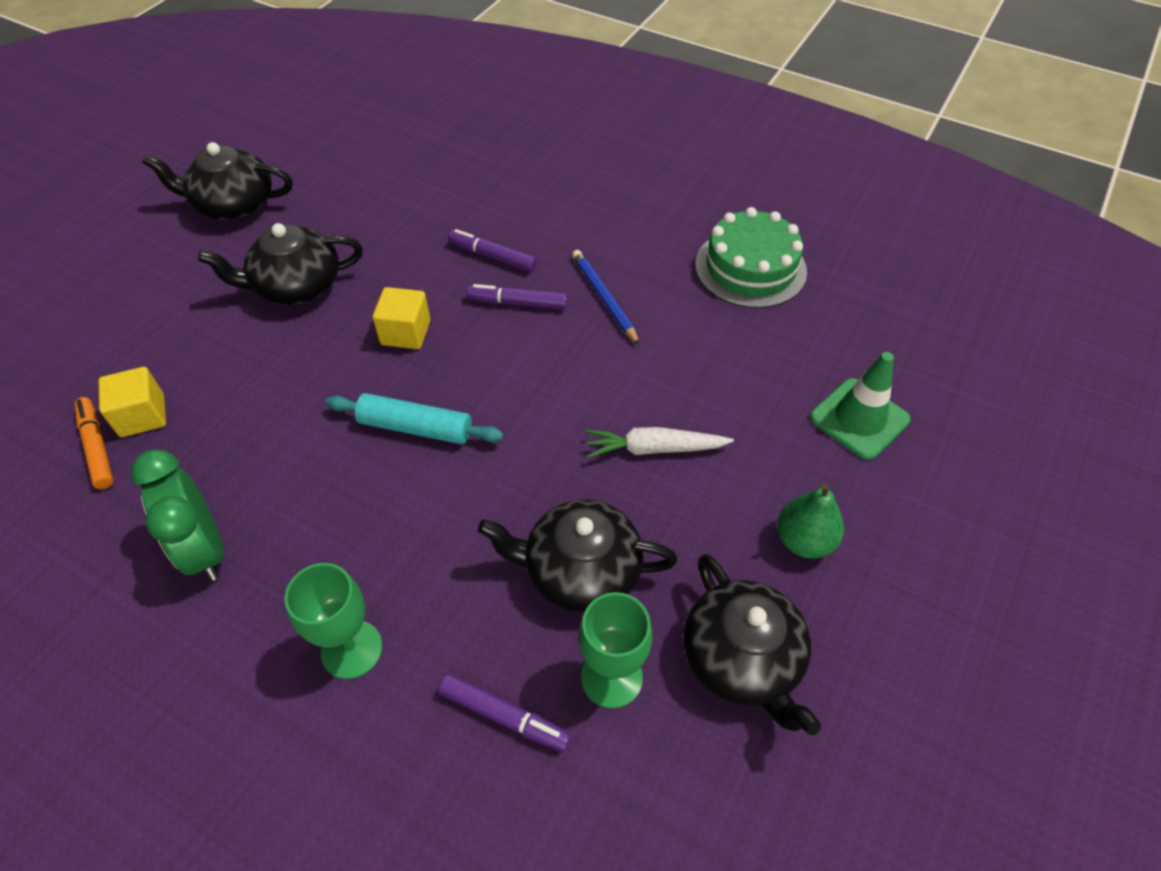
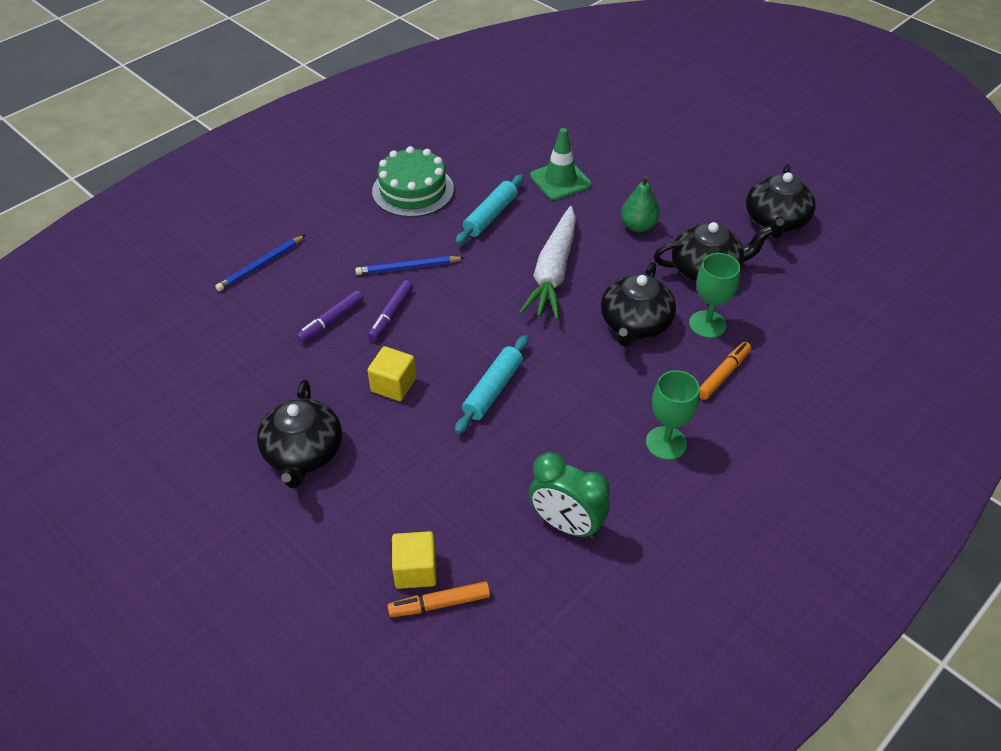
camera: 75 degrees left, 5 degrees down
green clock [130,449,224,581] -> green clock turned 45 degrees clockwise [529,452,610,539]
black teapot [143,142,293,220] -> black teapot moved to [746,164,816,238]
purple marker [439,674,571,752] -> orange marker [699,342,751,400]
white carrot [585,427,734,458] -> white carrot [519,206,576,320], size x1.65
none -> blue pencil [215,235,305,291]
none -> turquoise rolling pin [455,175,524,245]

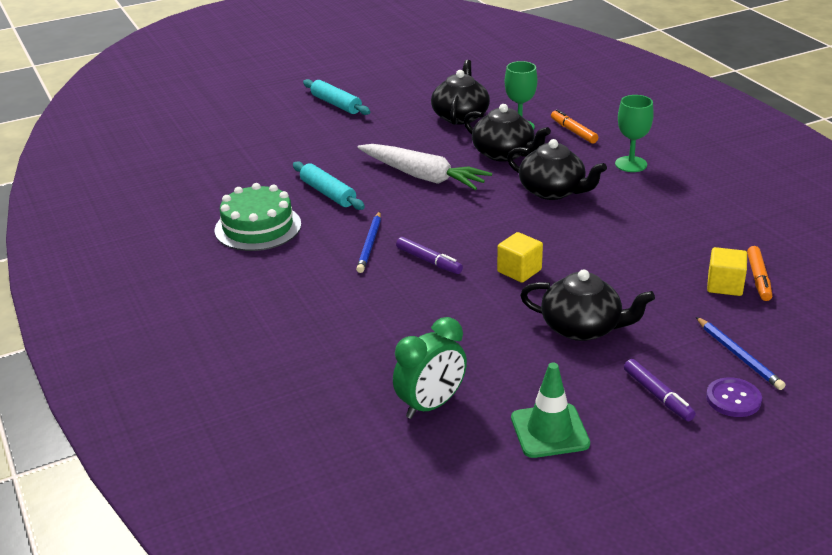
camera: 70 degrees left, 15 degrees down
blue pencil [215,235,305,291] -> blue pencil moved to [696,317,785,390]
purple marker [296,290,364,343] -> purple marker moved to [624,359,696,421]
turquoise rolling pin [455,335,528,434] -> turquoise rolling pin moved to [303,79,370,115]
green clock [529,452,610,539] -> green clock moved to [393,317,467,419]
green traffic cone [530,128,591,200] -> green traffic cone moved to [511,363,590,458]
green pear [621,176,660,232] -> none
black teapot [746,164,816,238] -> black teapot moved to [507,139,607,200]
none -> purple button [706,377,762,417]

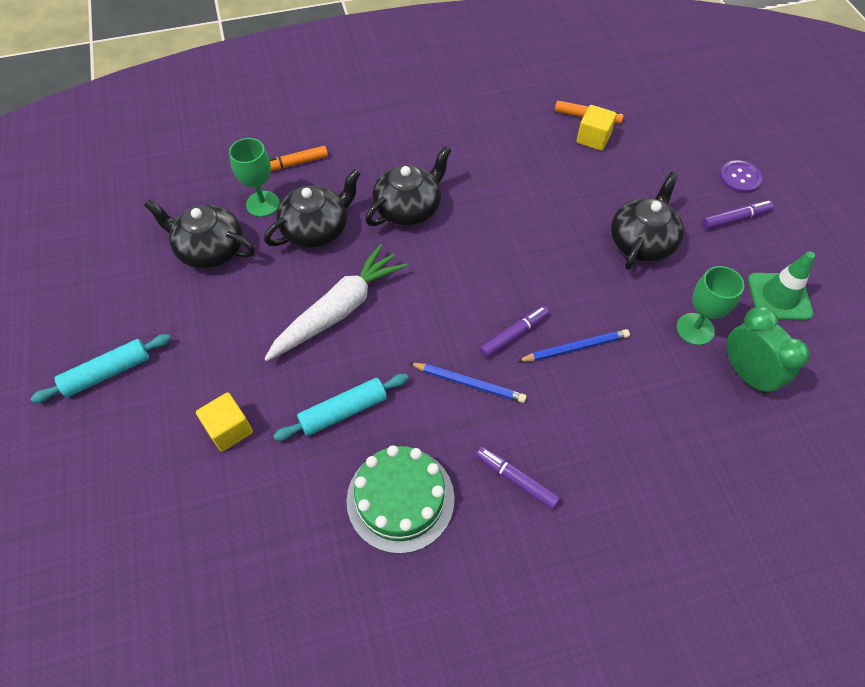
camera: 80 degrees left, 25 degrees up
yellow cube [497,232,543,283] -> yellow cube moved to [196,392,253,452]
green goblet [615,95,654,172] -> green goblet moved to [676,266,744,345]
blue pencil [696,317,785,390] -> blue pencil moved to [518,329,630,362]
none -> purple marker [476,447,560,510]

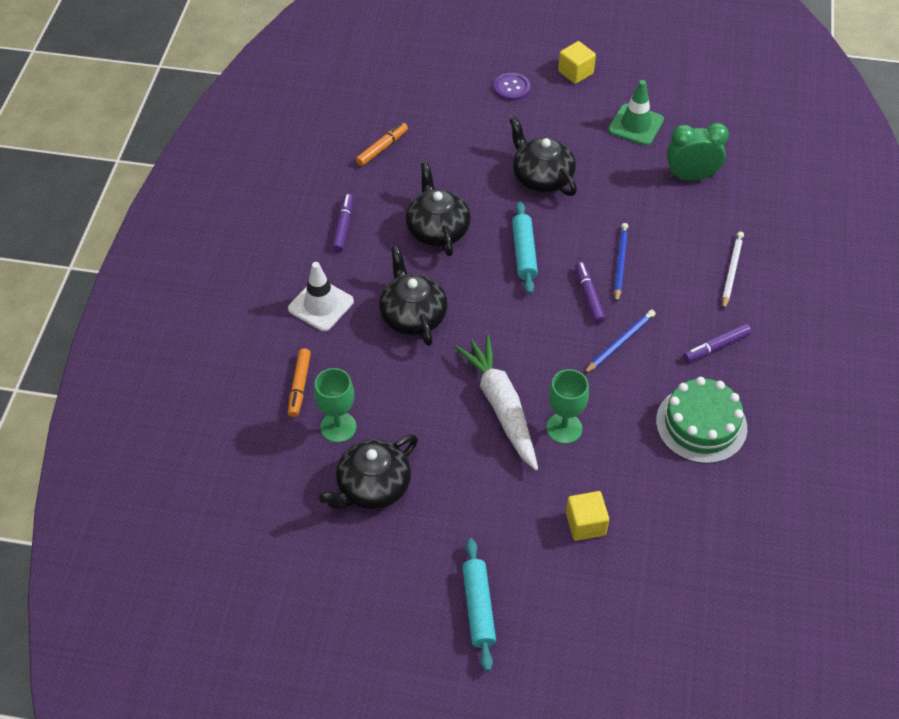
camera: 65 degrees left, 5 degrees down
black teapot [264,169,361,248] -> black teapot moved to [405,162,471,256]
turquoise rolling pin [273,374,409,441] -> turquoise rolling pin moved to [512,201,538,294]
yellow cube [577,105,617,151] -> yellow cube moved to [558,41,596,84]
green goblet [676,266,744,345] -> green goblet moved to [546,369,589,444]
purple marker [702,201,773,230] -> purple marker moved to [332,194,353,252]
none -> white traffic cone [288,262,354,331]
none -> white pencil [722,231,744,310]

